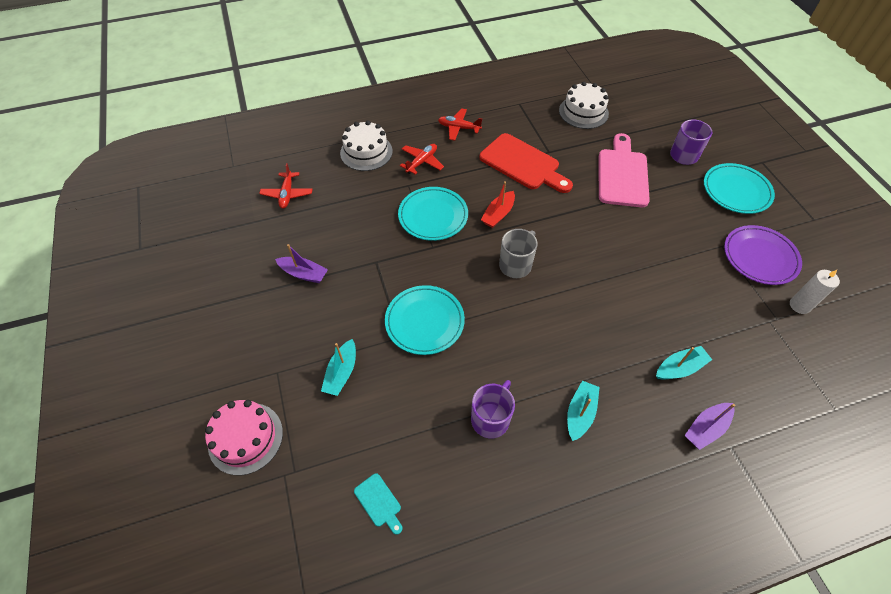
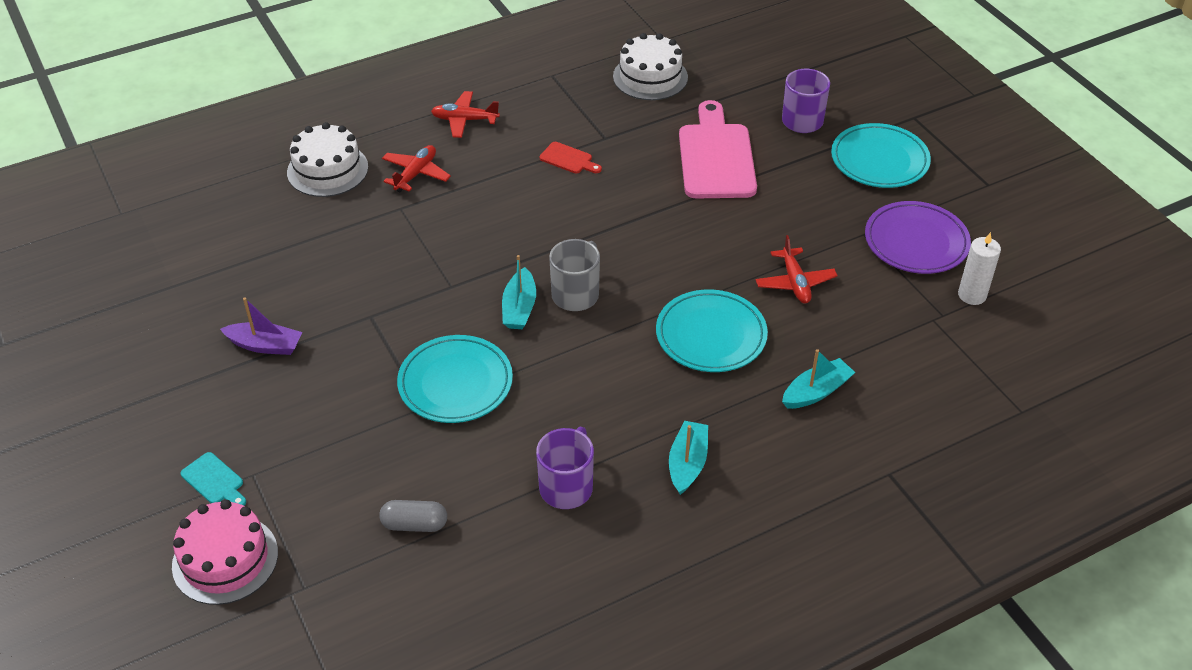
camera: 10 degrees left, 10 degrees down
red plane [259,163,312,209] -> red plane moved to [756,235,838,303]
turquoise boat [321,339,356,396] -> turquoise boat moved to [502,255,536,329]
turquoise cutting board [354,473,403,535] -> turquoise cutting board moved to [181,452,246,506]
turquoise plate [398,187,468,241] -> turquoise plate moved to [656,290,768,372]
red cutting board [479,133,573,193] -> red cutting board [540,142,602,174], size x0.44
red boat [481,181,515,228] -> none
purple boat [685,403,735,450] -> none
none -> grey capsule [379,500,447,532]

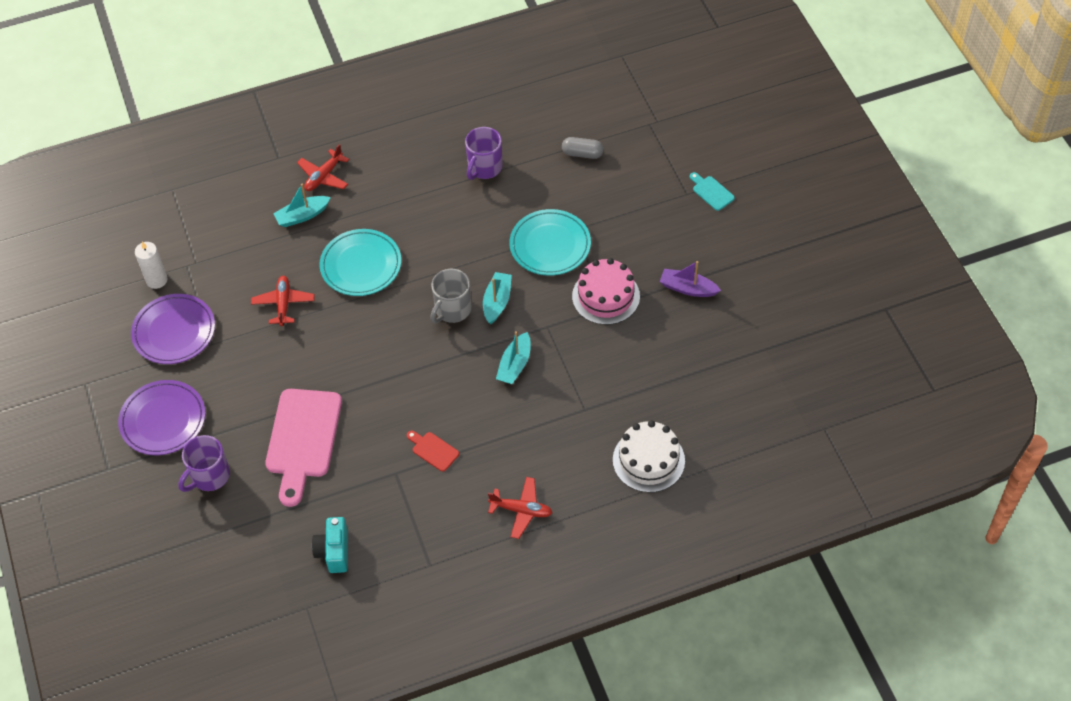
camera: 170 degrees left, 10 degrees up
pink cake [172,500,278,605] -> pink cake moved to [572,258,640,325]
red plane [382,145,451,192] -> red plane moved to [297,144,349,191]
white cake [613,33,688,100] -> turquoise camera [312,517,348,573]
turquoise boat [669,421,708,495] -> turquoise boat moved to [496,331,531,384]
turquoise plate [831,123,931,188] -> purple plate [118,380,205,455]

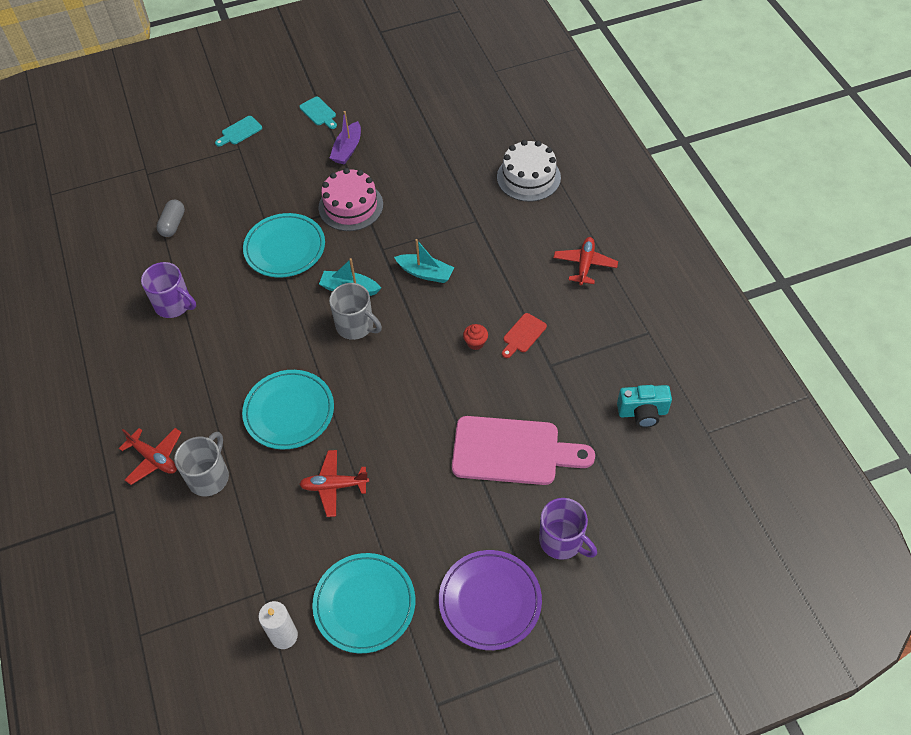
camera: 90 degrees left, 0 degrees up
purple plate [131,294,215,364] -> turquoise plate [312,553,415,653]
turquoise boat [273,183,331,227] -> grey mug [174,432,229,496]
none -> turquoise cutting board [299,97,337,129]
none -> red cupcake [463,324,488,350]

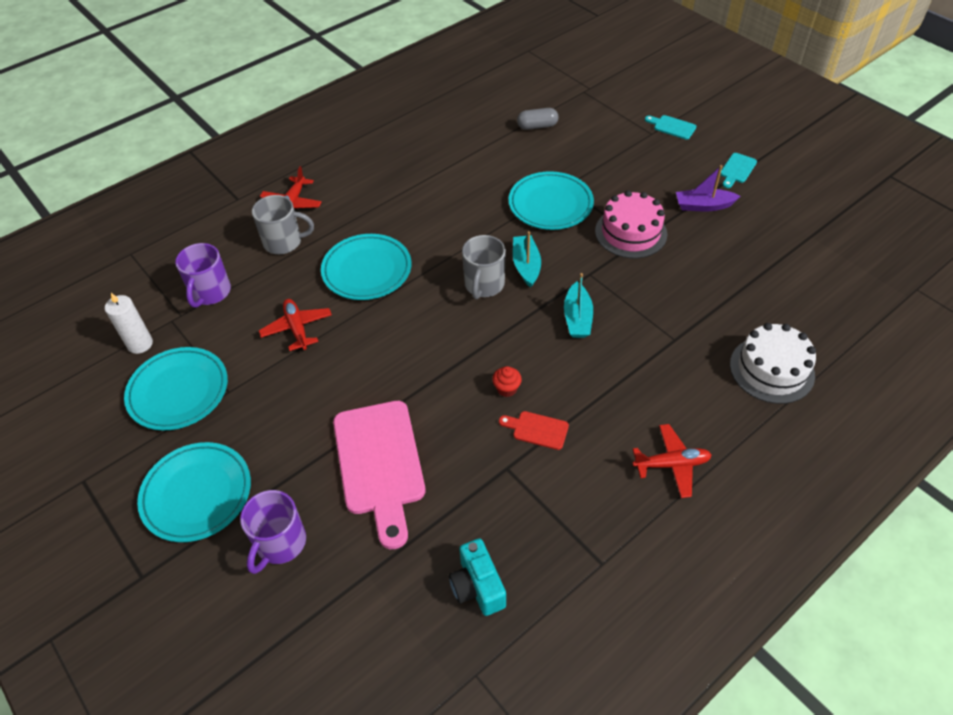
camera: 70 degrees right, 5 degrees down
purple mug [141,262,196,318] -> purple mug moved to [175,243,231,308]
purple plate [439,550,542,650] -> turquoise plate [137,442,251,542]

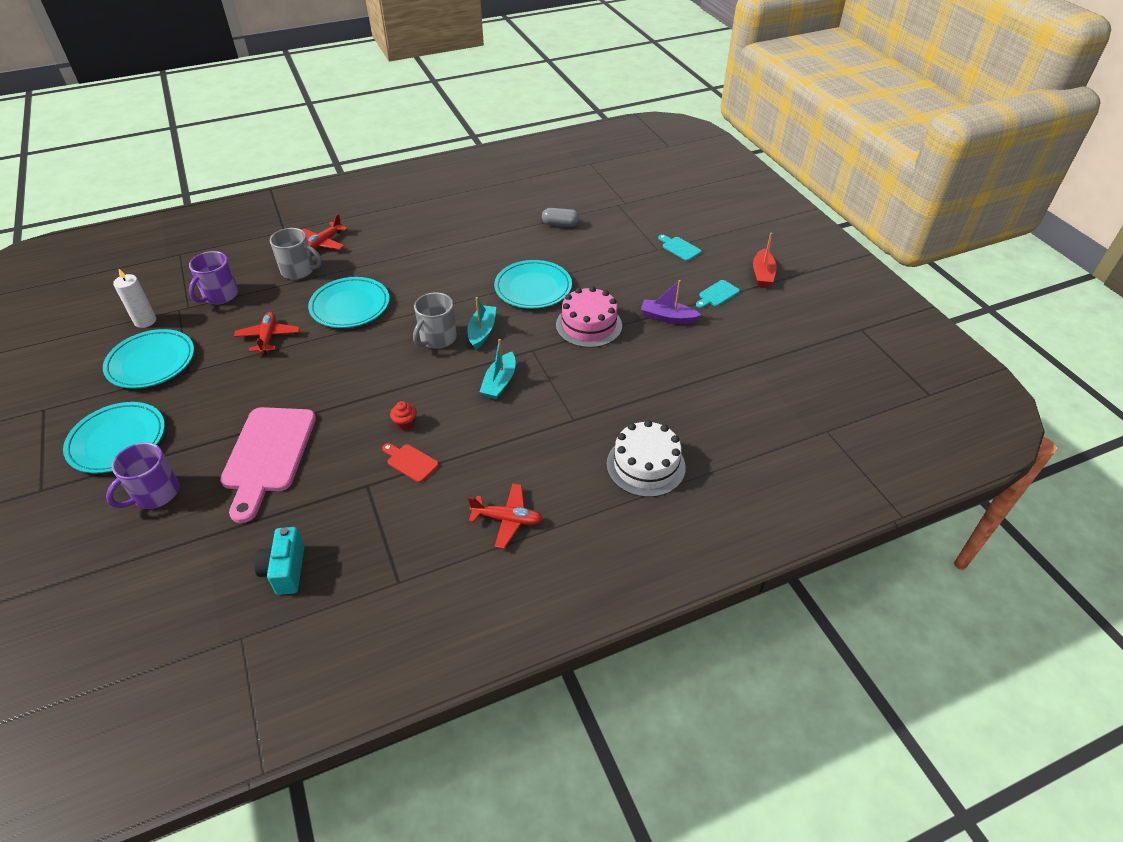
camera: 15 degrees right, 5 degrees down
none -> red boat [753,232,777,287]

